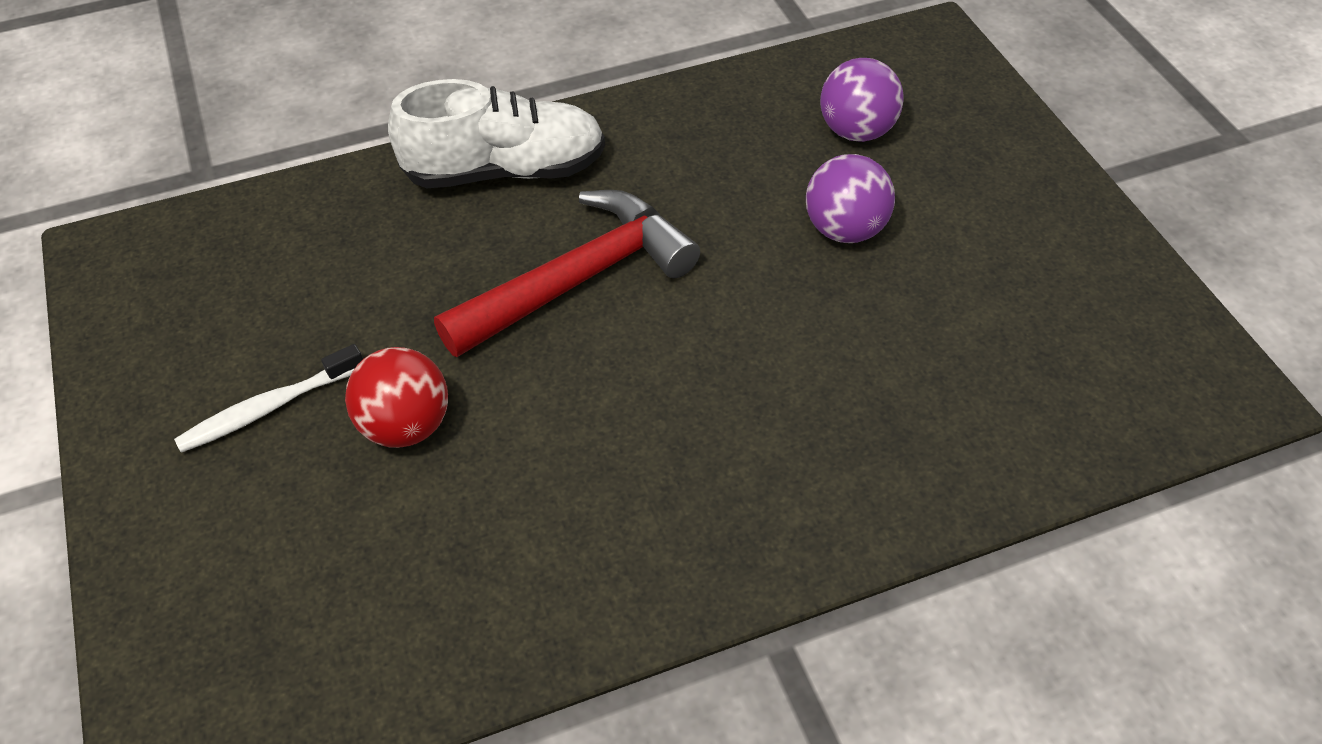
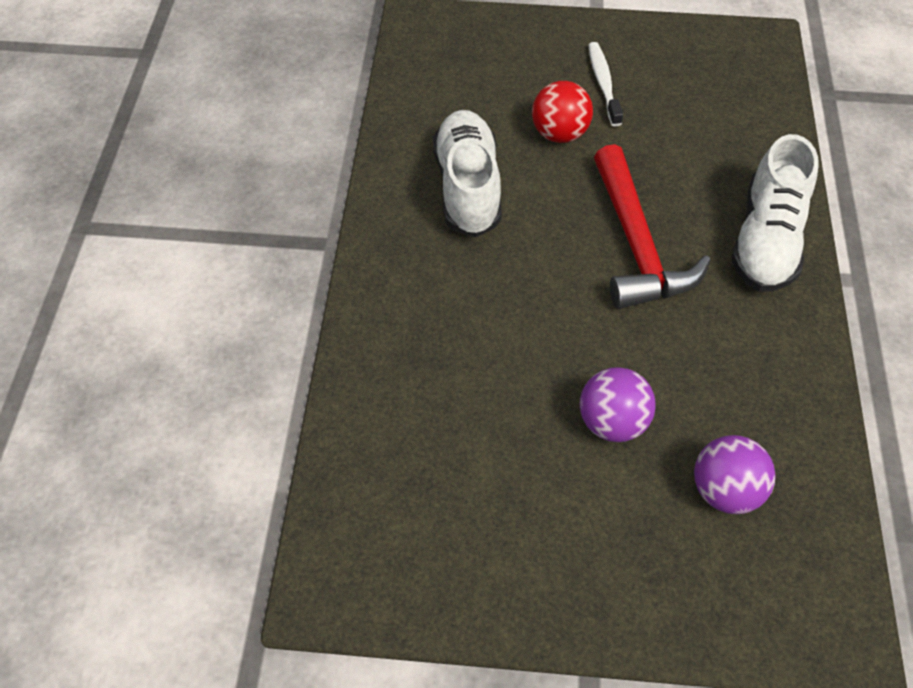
camera: 115 degrees right, 5 degrees up
none -> white shoe [433,110,502,237]

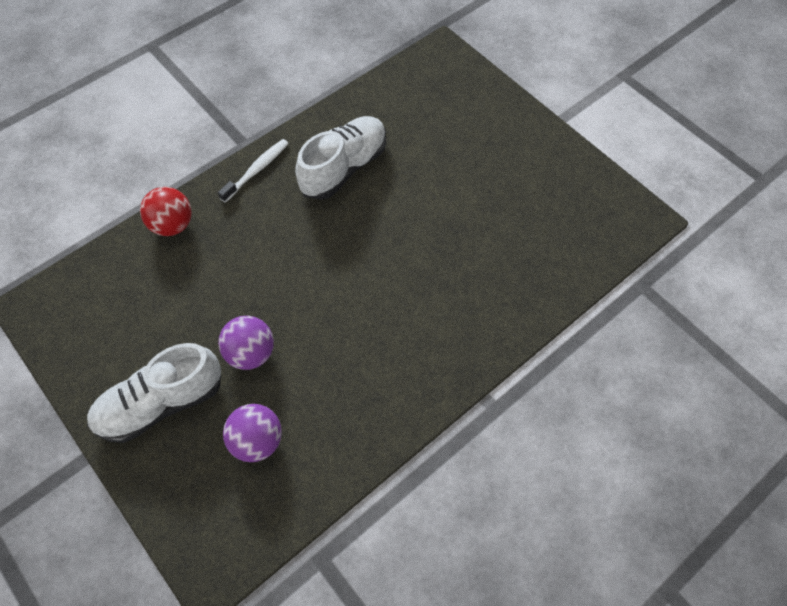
camera: 45 degrees right, 5 degrees up
red ball [532,81,593,143] -> red ball moved to [140,187,192,236]
white toothbrush [588,42,623,127] -> white toothbrush moved to [218,139,289,202]
red hammer [594,144,711,309] -> none
white shoe [731,134,819,292] -> white shoe moved to [87,343,221,443]

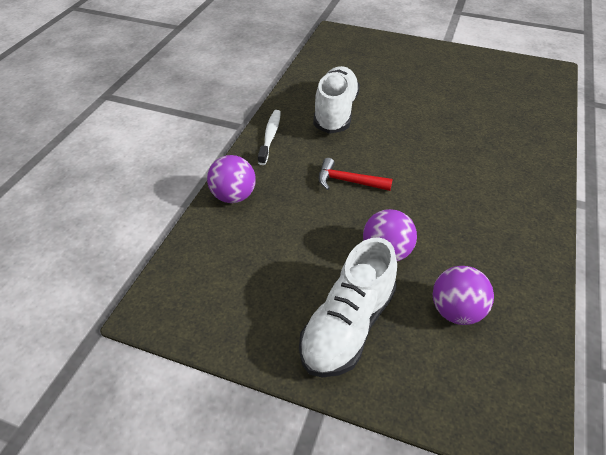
camera: 30 degrees left, 15 degrees down
red ball [140,187,192,236] -> purple ball [207,155,256,203]
none -> red hammer [319,158,393,191]

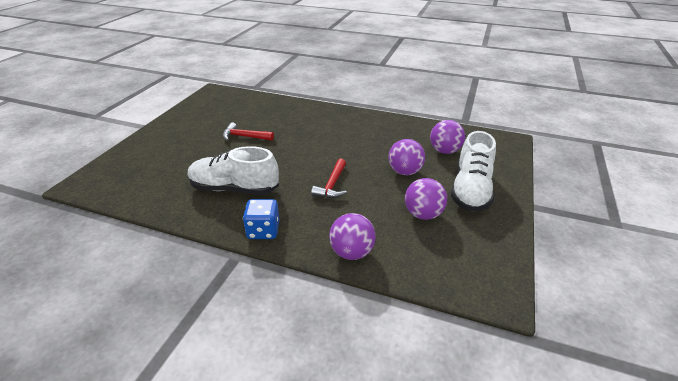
camera: 90 degrees left, 10 degrees down
white toothbrush [258,110,281,165] -> blue dice [243,199,279,239]
white shoe [299,237,397,377] -> white shoe turned 75 degrees clockwise [451,131,496,212]
none -> red hammer [223,122,274,141]
none -> purple ball [405,178,447,220]

